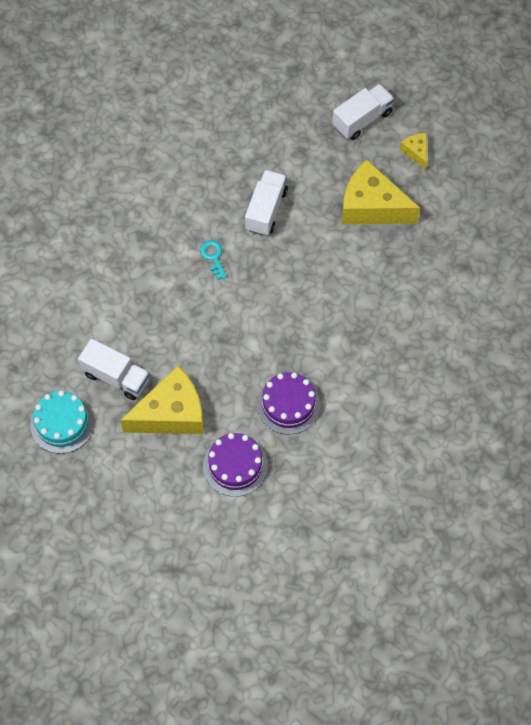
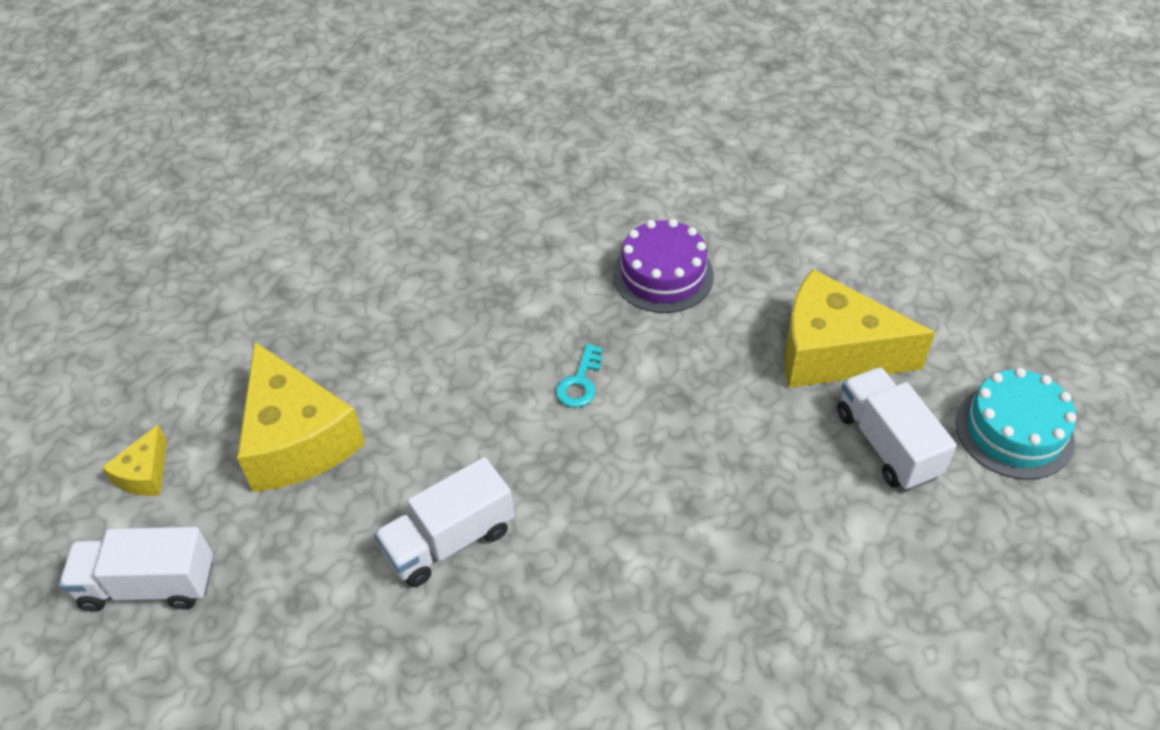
camera: 140 degrees left, 15 degrees down
turquoise key [200,240,227,280] -> turquoise key moved to [556,344,602,408]
purple cake [203,433,268,497] -> none

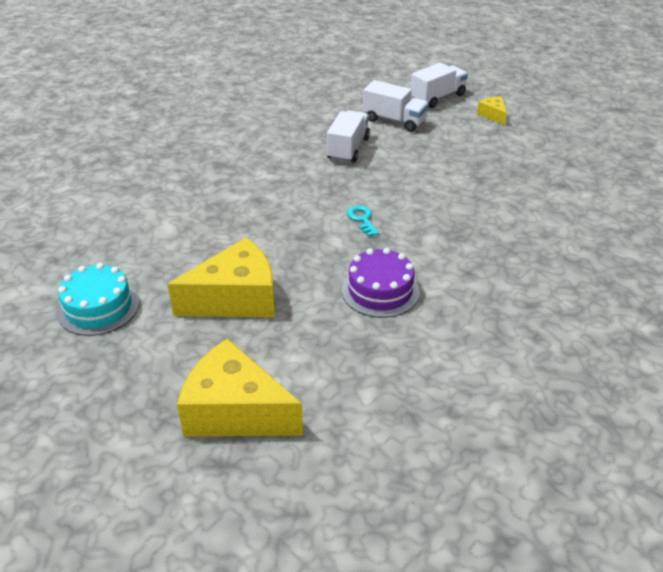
camera: 140 degrees right, 10 degrees down
yellow cheese [237,341,365,492] -> yellow cheese moved to [177,338,303,437]
white truck [837,367,957,491] -> white truck moved to [363,80,429,132]

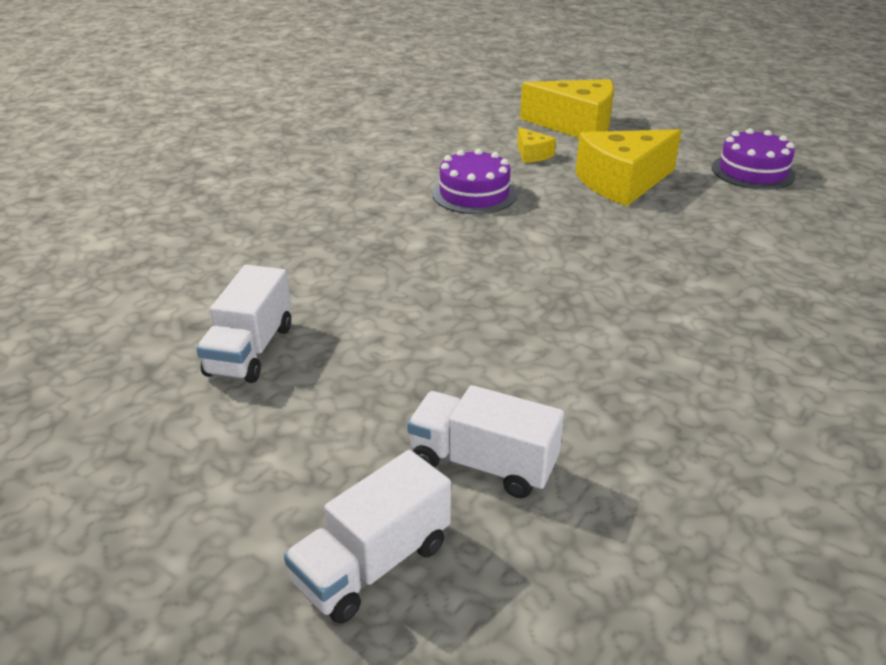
camera: 175 degrees right, 5 degrees down
turquoise cake [57,263,139,336] -> purple cake [712,128,796,190]
white truck [327,110,370,163] -> white truck moved to [196,265,291,383]
turquoise key [347,205,379,237] -> none
yellow cheese [477,97,507,125] -> yellow cheese moved to [517,127,556,163]

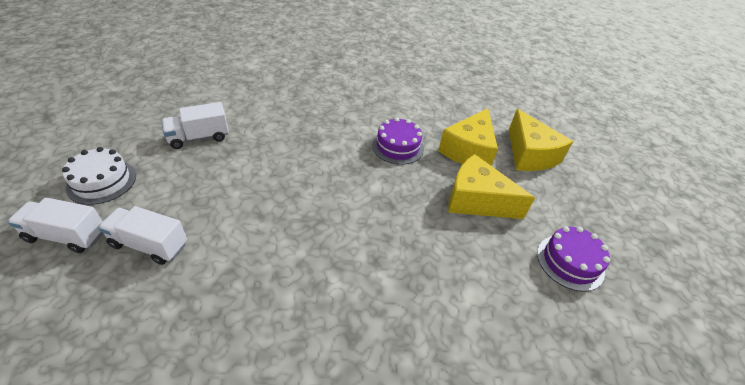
camera: 50 degrees right, 10 degrees up
white truck [407,385,564,498] -> white truck turned 60 degrees counterclockwise [98,206,187,265]
yellow cheese [517,127,556,163] -> yellow cheese [438,108,498,166], size x2.16
none -> white cake [62,147,136,205]

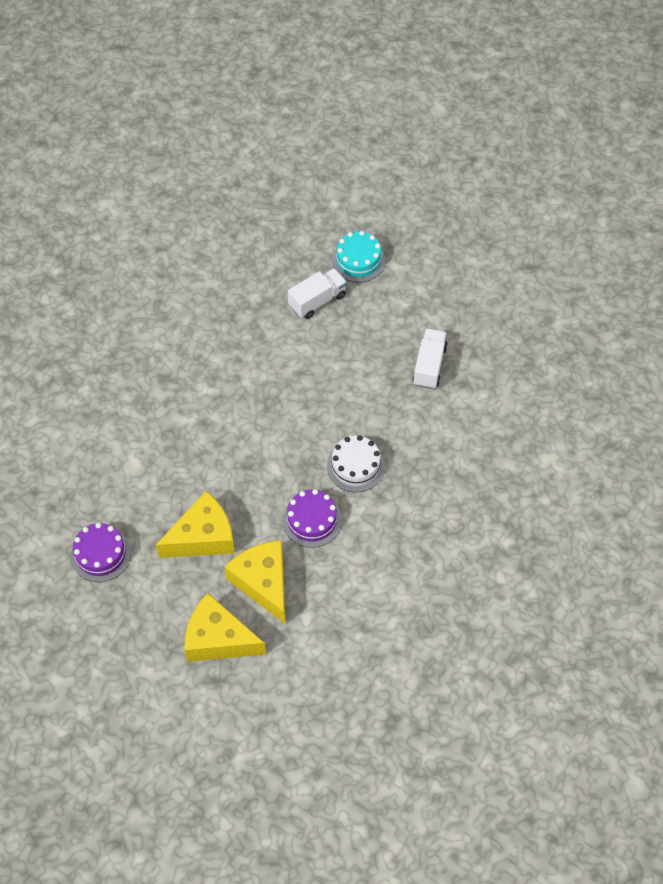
camera: 130 degrees right, 15 degrees up
white truck [8,197,103,253] -> turquoise cake [332,231,385,283]
white cake [62,147,136,205] -> white cake moved to [327,435,385,492]

